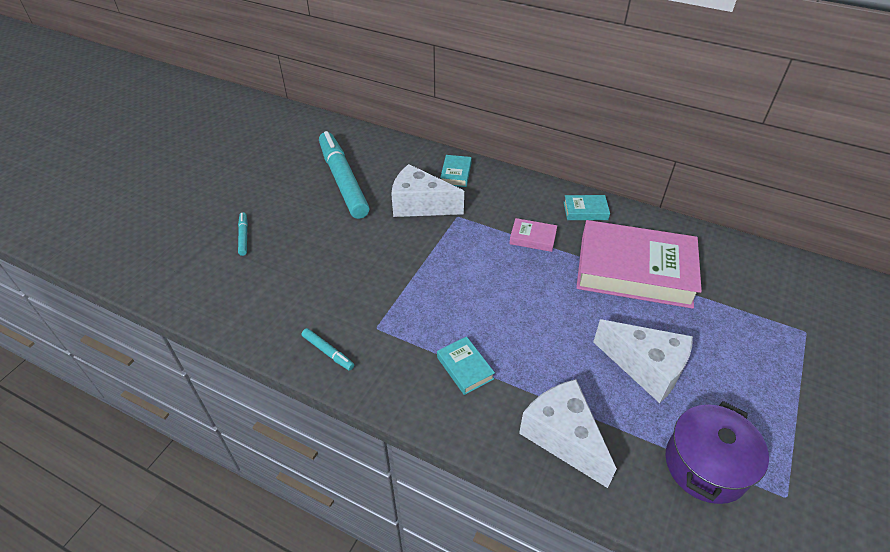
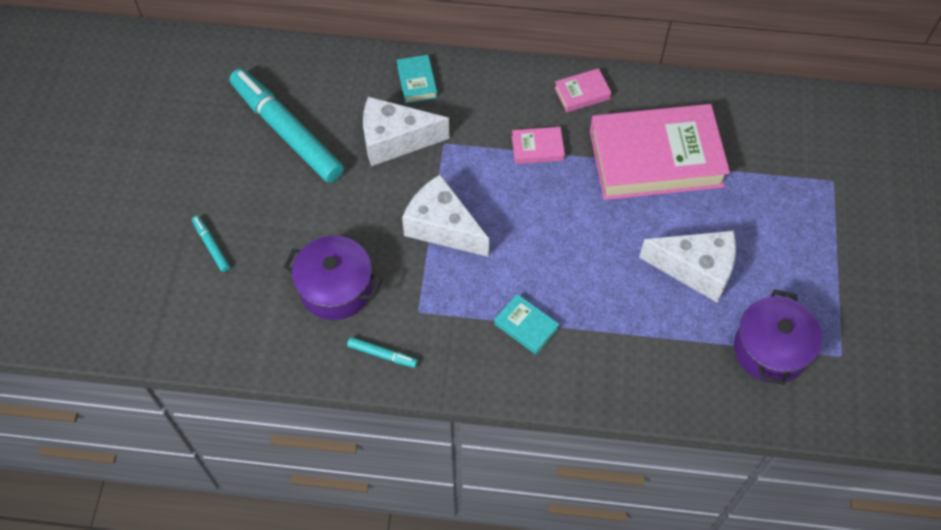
camera: 20 degrees left, 15 degrees up
white cheese [519,379,617,488] -> white cheese moved to [402,174,489,257]
turquoise book [564,195,610,220] -> pink book [554,68,612,112]
none -> purple pot [283,236,382,320]

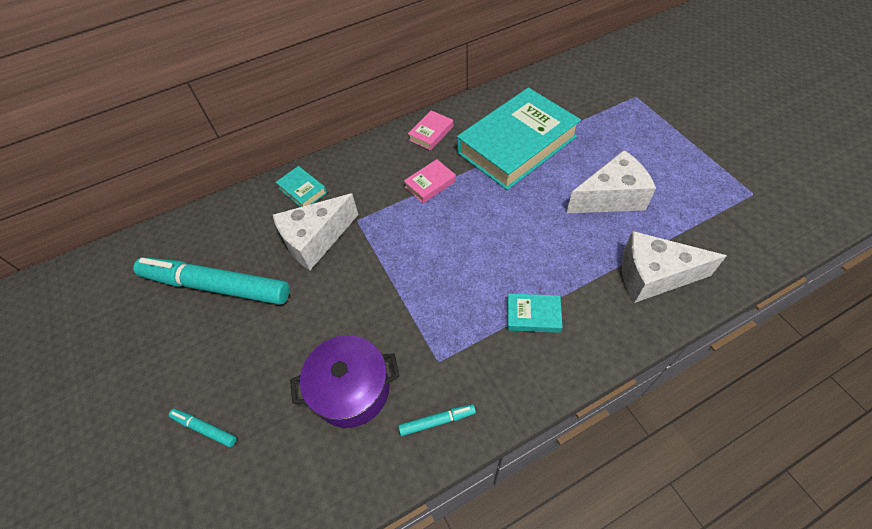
camera: 30 degrees left, 5 degrees down
white cheese [402,174,489,257] -> white cheese moved to [622,231,726,303]
pink book [590,104,730,200] -> turquoise book [457,88,581,190]
purple pot [734,289,822,385] -> none

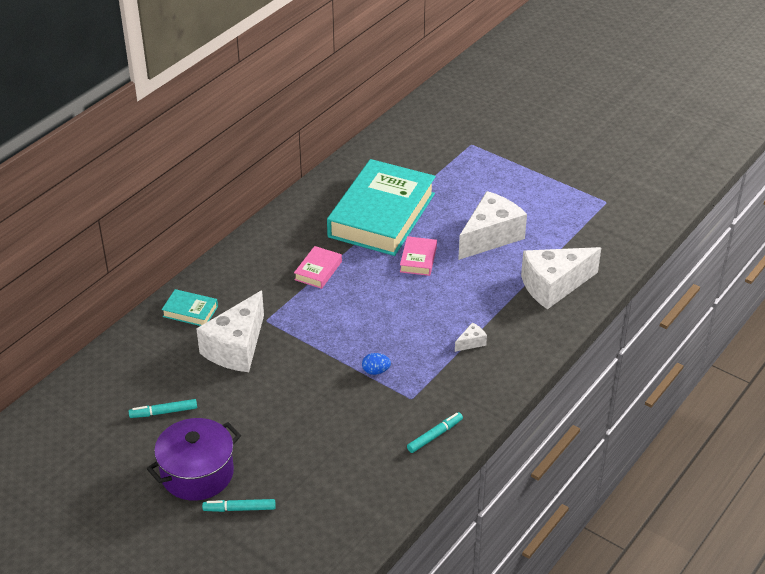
camera: 30 degrees left, 15 degrees down
turquoise marker [133,257,290,305] -> turquoise marker [129,399,197,418], size x0.41
purple pot [290,335,399,428] -> purple pot moved to [147,418,241,501]
pink book [408,110,453,151] -> pink book moved to [400,236,437,276]
turquoise book [507,294,563,333] -> white cheese [455,323,487,352]
none -> blue egg [362,353,391,375]

